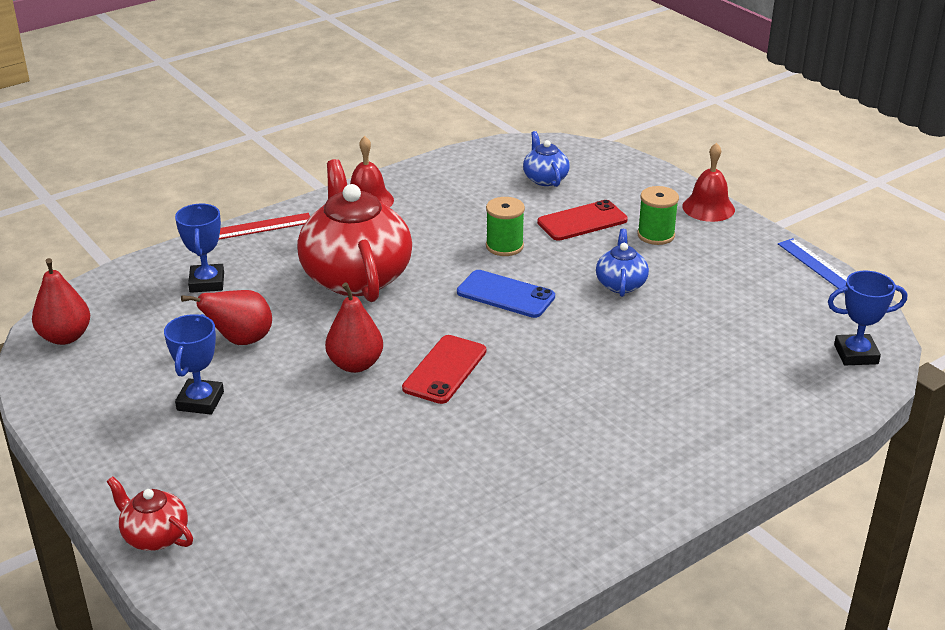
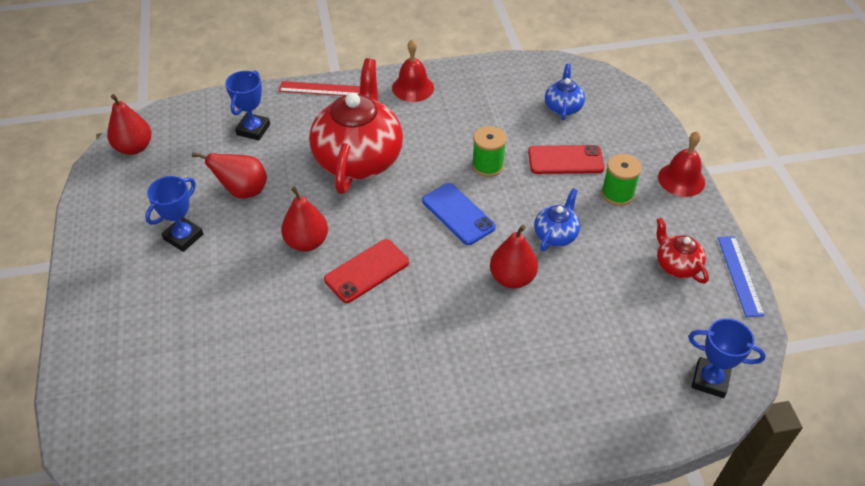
camera: 25 degrees right, 15 degrees up
red teapot [107,476,193,551] -> red teapot moved to [656,217,709,284]
none -> red pear [490,225,538,288]

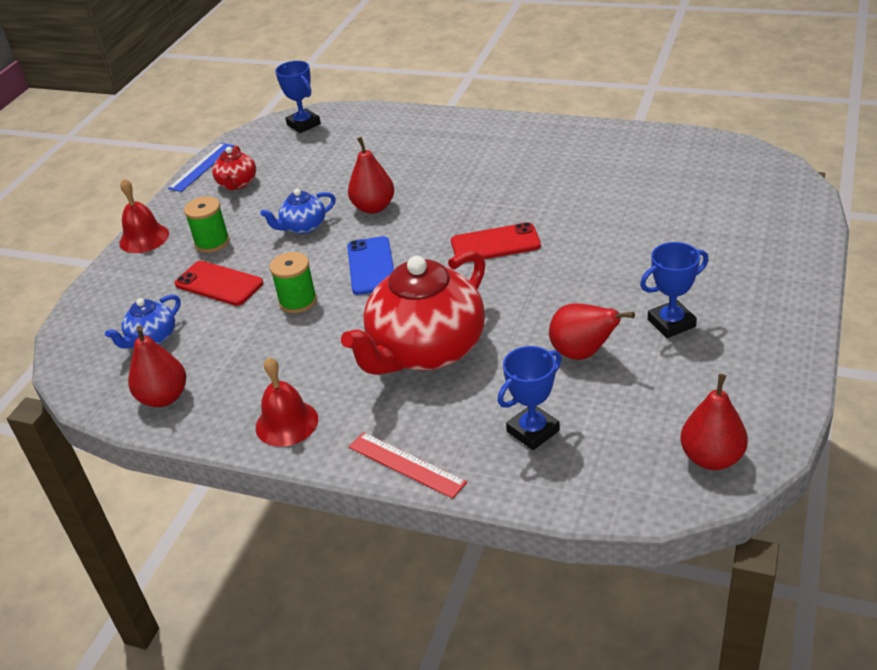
camera: 145 degrees left, 10 degrees down
red pear [281,186,328,252] -> red pear moved to [128,325,186,407]

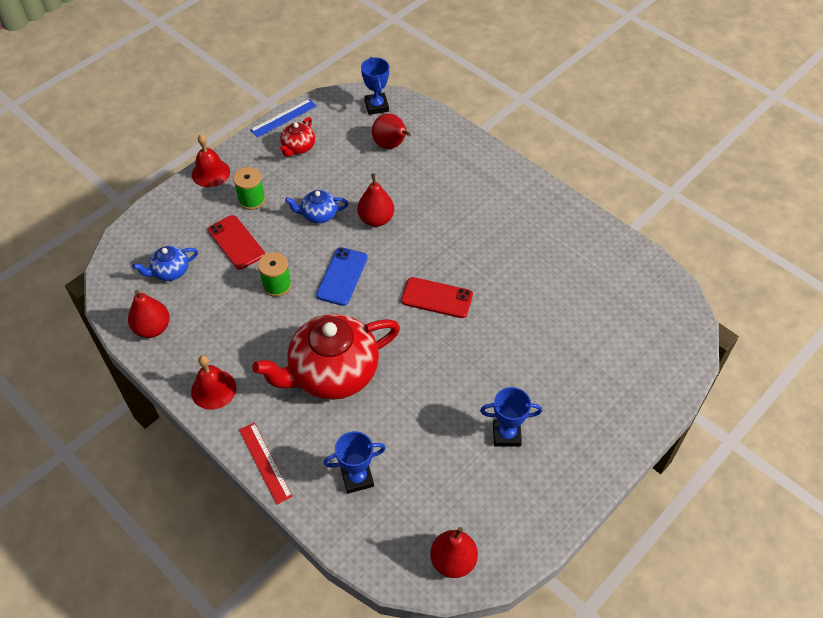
camera: 20 degrees right, 15 degrees up
red pear [549,303,635,360] -> red pear moved to [372,114,411,149]

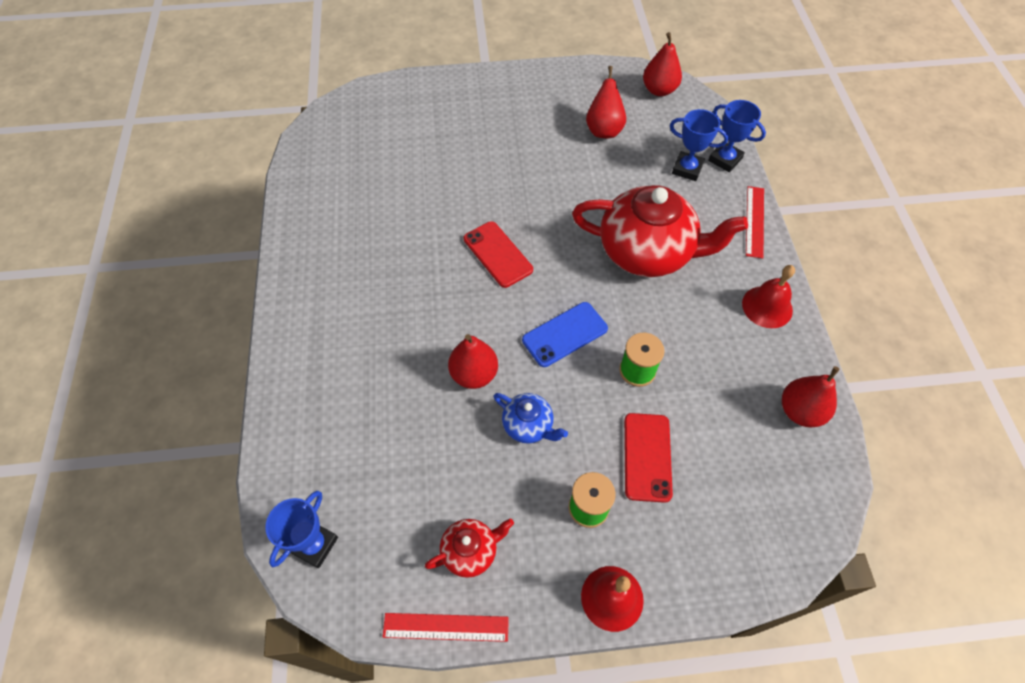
camera: 140 degrees left, 5 degrees up
blue teapot [133,246,198,281] -> none
blue ruler [250,99,317,138] -> red ruler [383,613,509,642]
red pear [372,114,411,149] -> red pear moved to [586,66,626,138]
blue trophy [480,387,542,447] -> blue trophy moved to [708,100,766,172]

